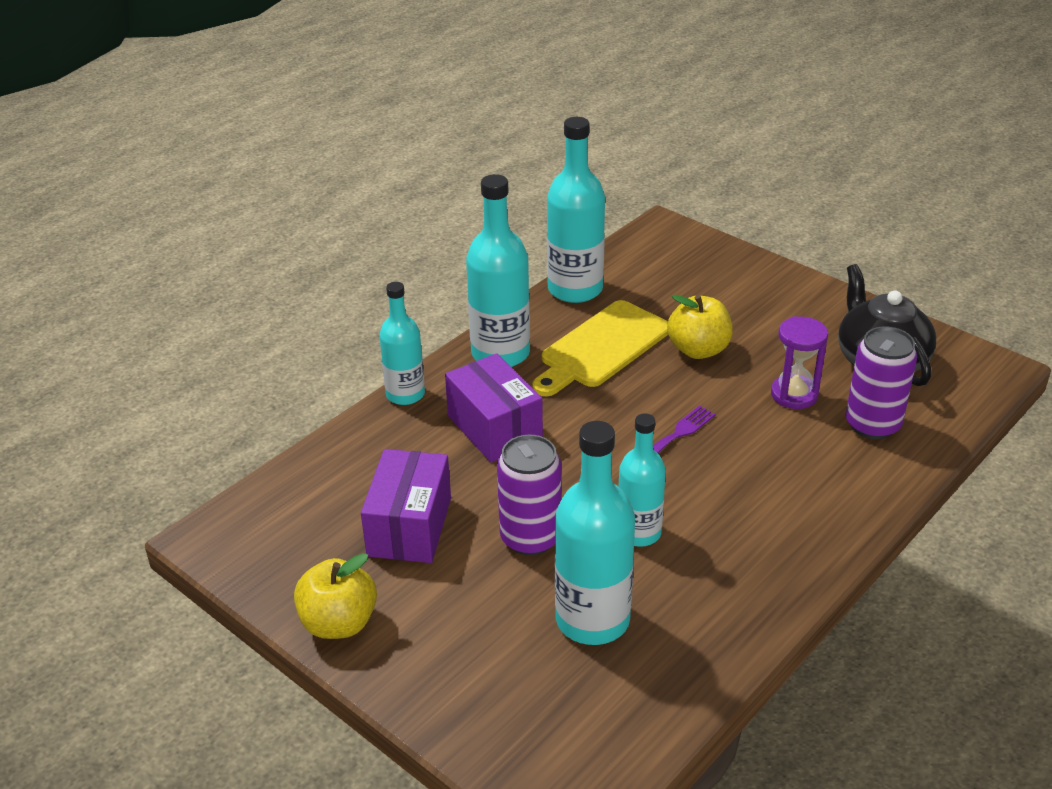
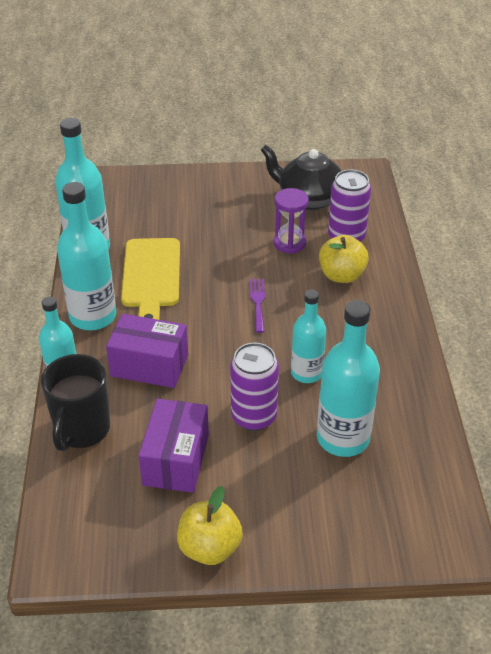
camera: 45 degrees left, 5 degrees up
purple box [361,449,451,563] -> purple box turned 45 degrees clockwise [138,399,209,493]
yellow apple [667,295,733,359] -> yellow apple moved to [319,235,369,283]
none -> black mug [41,354,110,451]

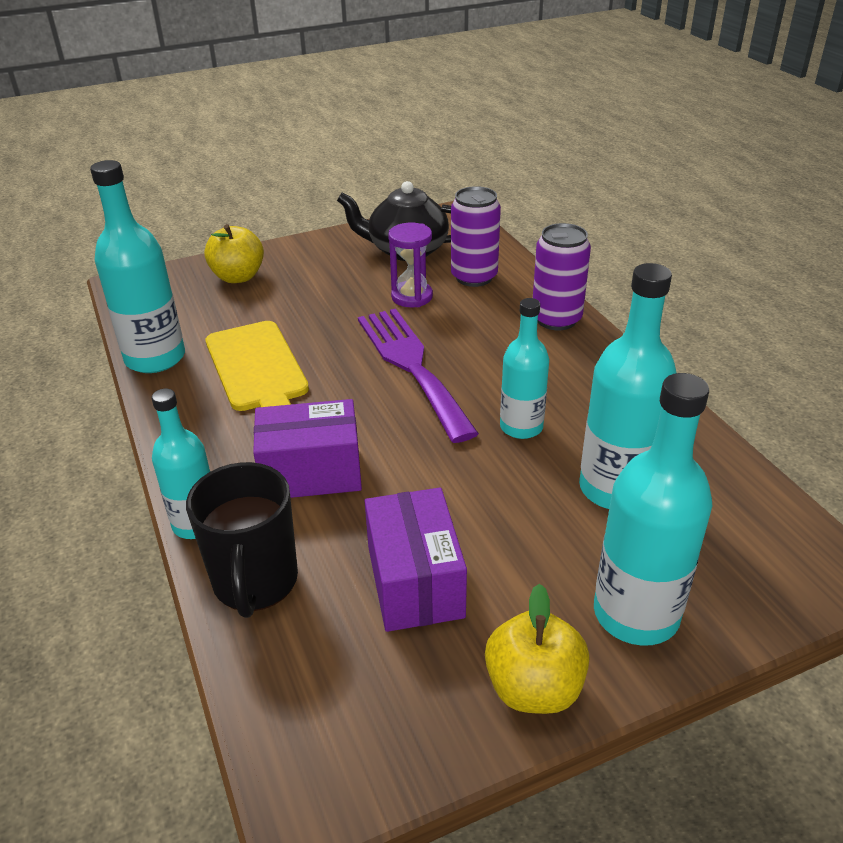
camera: 20 degrees left, 5 degrees down
turquoise bottle [57,182,116,330] -> turquoise bottle moved to [594,373,712,646]
purple can [230,343,279,431] -> purple can moved to [533,223,591,330]
purple fork [250,279,265,333] -> purple fork [358,309,479,443], size x2.23
yellow apple [319,235,369,283] -> yellow apple moved to [204,224,264,283]

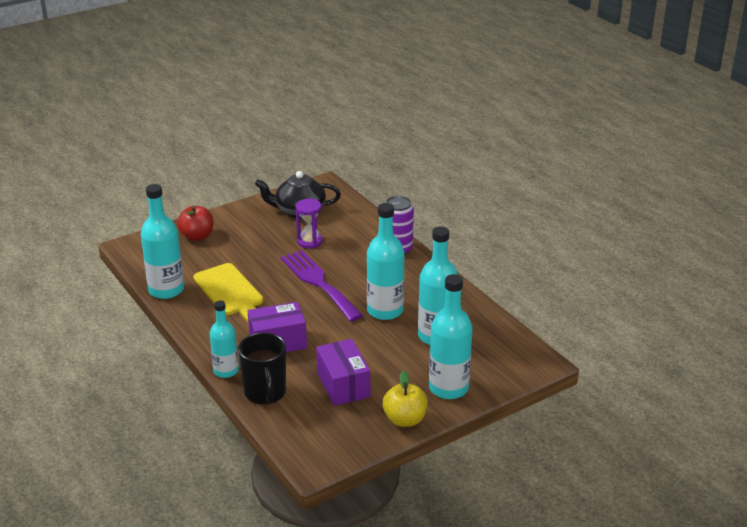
camera: 10 degrees left, 5 degrees down
yellow apple [204,224,264,283] -> red apple [177,206,214,241]
purple can [451,186,501,287] -> none
turquoise bottle [500,298,549,439] -> turquoise bottle [367,203,405,320], size x1.56

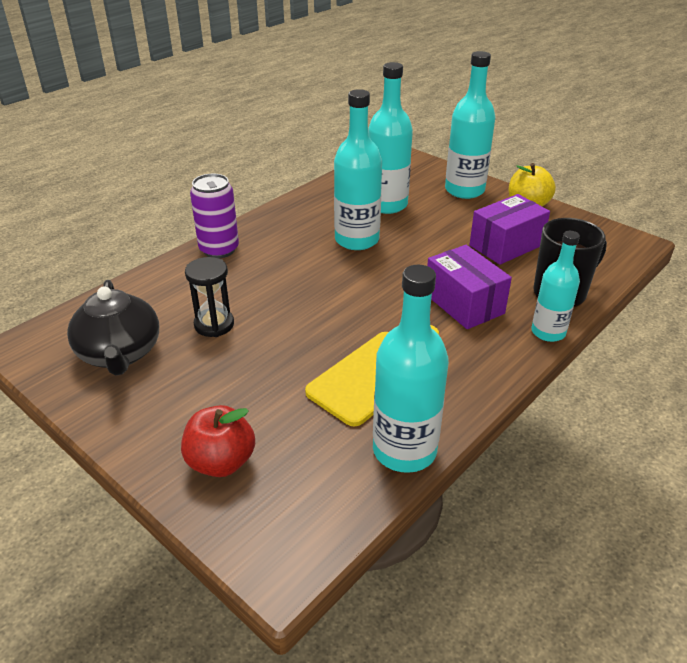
camera: 105 degrees left, 5 degrees up
purple fork [281,250,363,322] -> none
purple hourglass [296,199,322,249] -> black hourglass [185,257,234,337]

